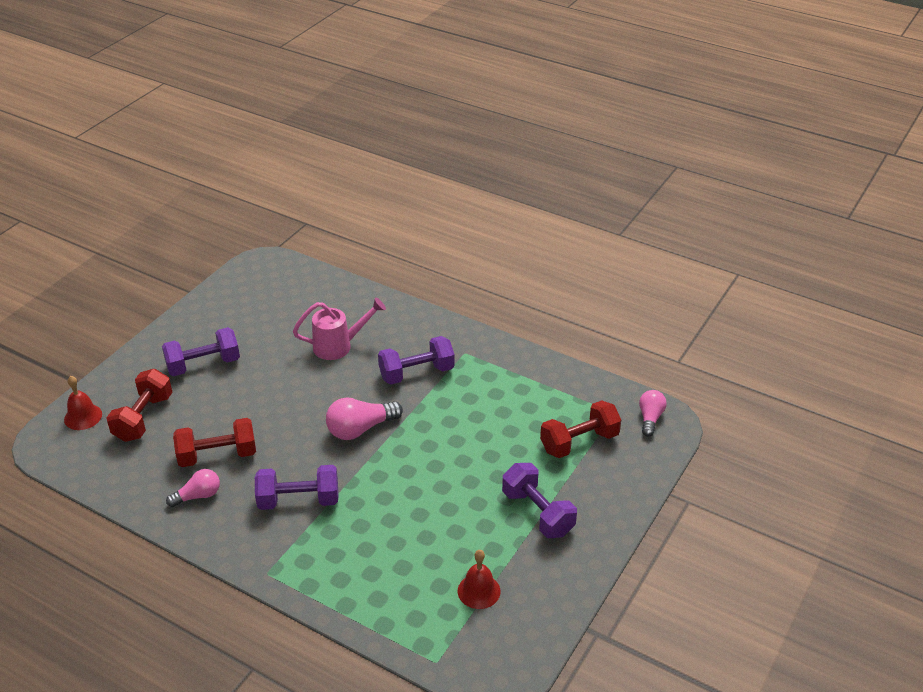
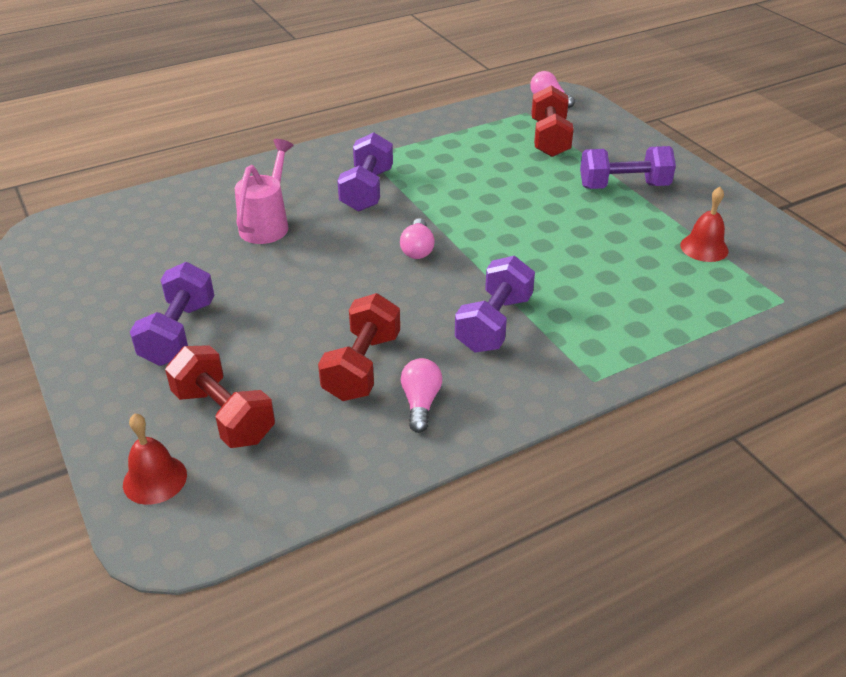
camera: 60 degrees left, 0 degrees up
pink light bulb [326,397,403,440] -> pink light bulb [400,218,435,259], size x0.65

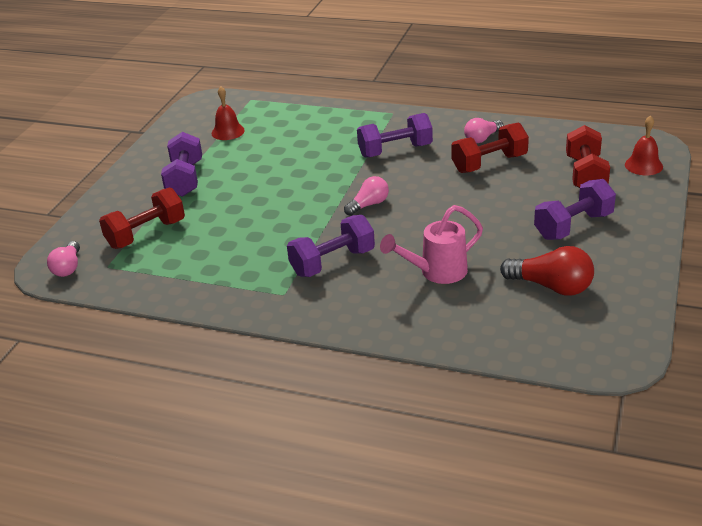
camera: 130 degrees left, 5 degrees down
purple dumbbell [580,146,676,189] -> purple dumbbell turned 45 degrees clockwise [161,132,202,197]
none -> red light bulb [500,246,594,296]

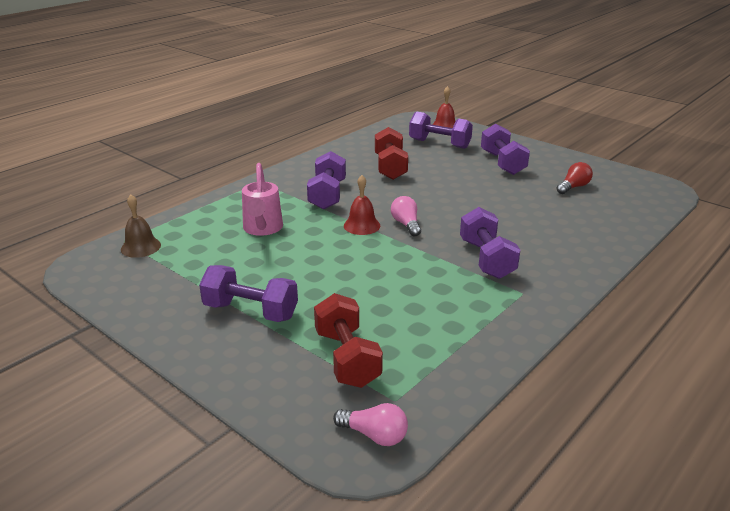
camera: 70 degrees left, 5 degrees down
red bell [212,86,245,140] -> red bell moved to [344,175,380,235]
pink watering can [380,205,483,284] -> pink watering can moved to [242,163,283,236]
pink light bulb [464,118,504,143] -> none
red light bulb [500,246,594,296] -> red light bulb [556,162,593,194], size x0.65
red dumbbell [566,125,610,188] -> purple dumbbell [409,111,473,149]
none -> brown bell [121,194,161,258]

